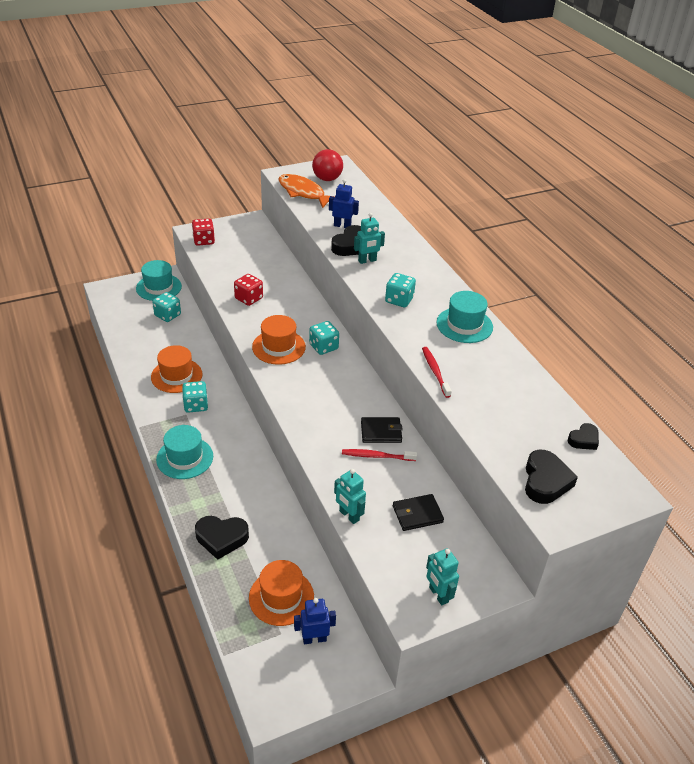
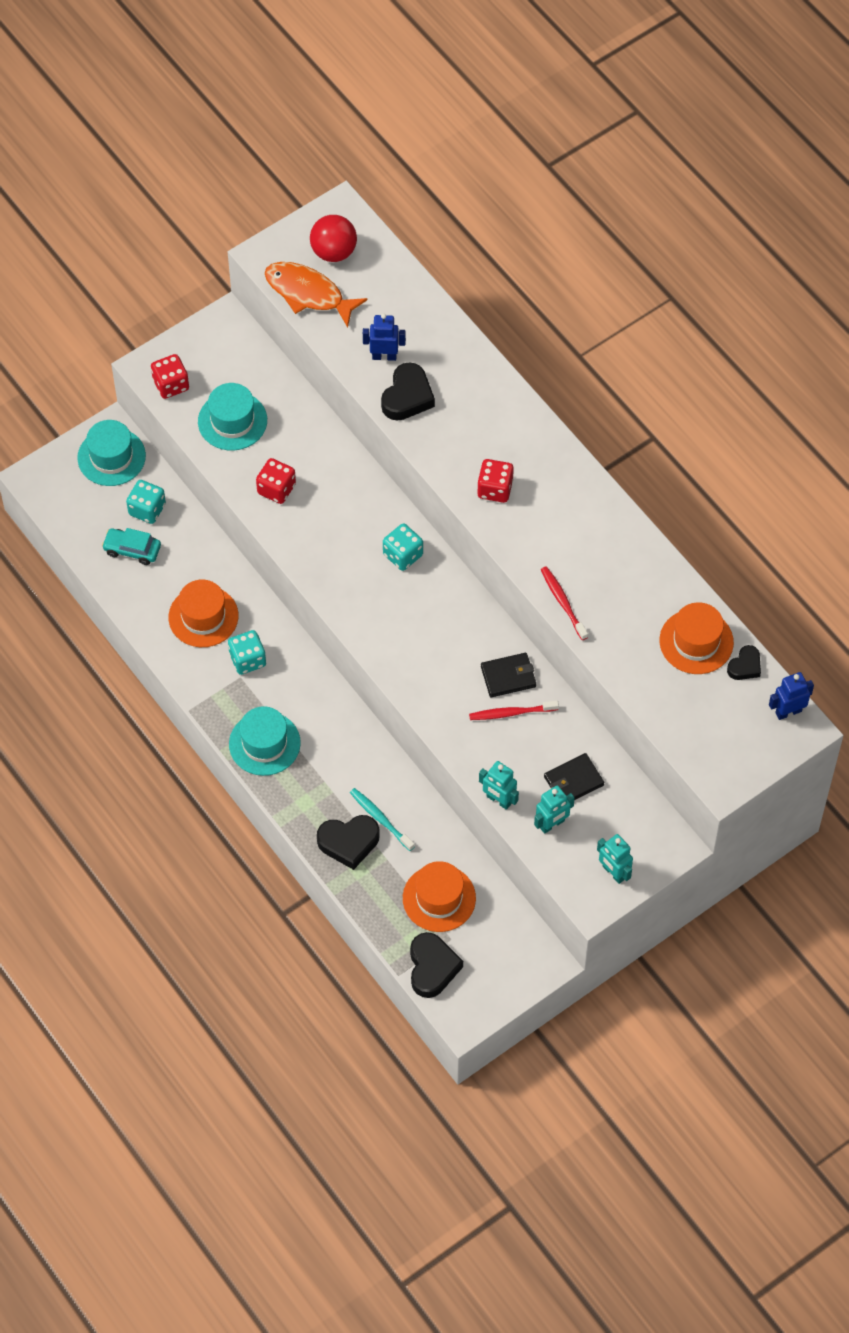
camera: 10 degrees left, 20 degrees up
orange hat [252,315,306,365] -> orange hat moved to [659,602,734,674]
blue robot [294,598,336,644] -> blue robot moved to [769,672,814,720]
turquoise robot [354,213,385,264] -> turquoise robot moved to [534,785,575,834]
turquoise dice [385,273,416,307] -> red dice [477,459,514,503]
turquoise hat [436,291,493,343] -> turquoise hat moved to [198,383,267,450]
black heart [525,450,578,504] -> black heart moved to [410,932,463,998]
none -> turquoise car [102,528,161,565]
none -> turquoise toothbrush [350,788,415,851]

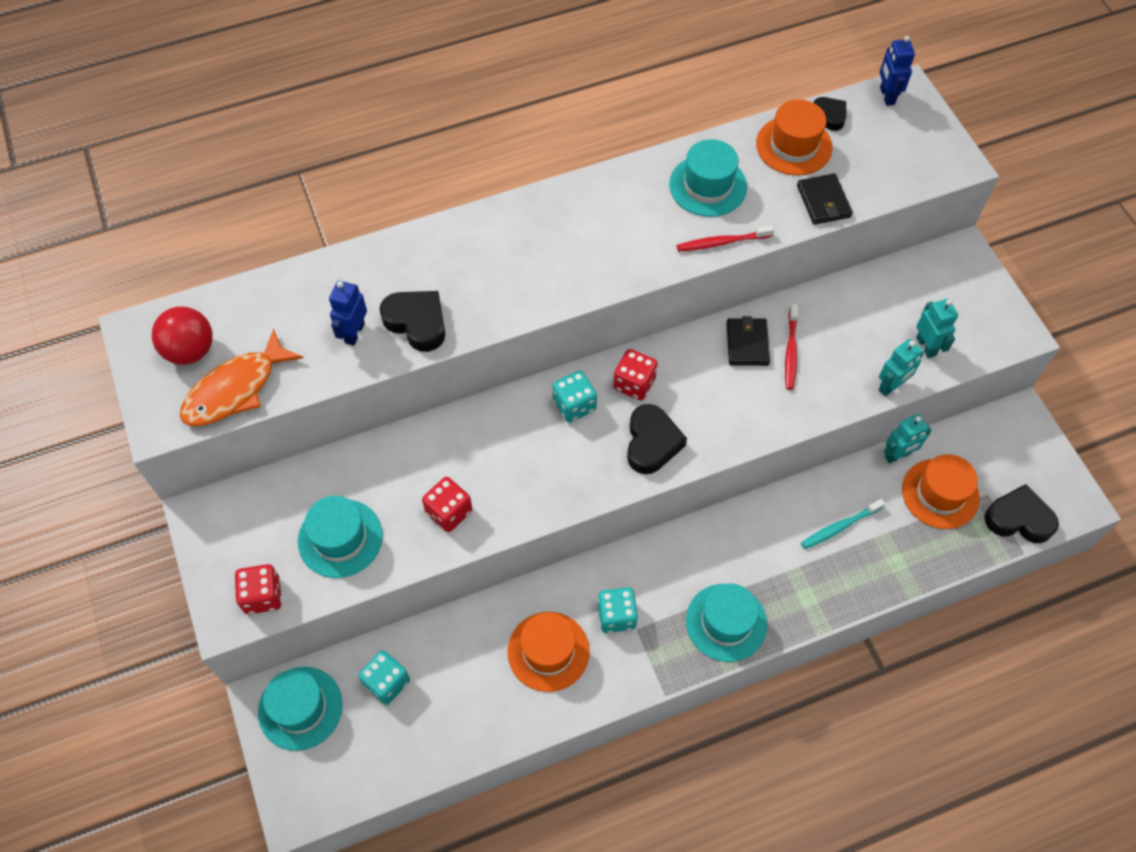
camera: 75 degrees left, 0 degrees up
turquoise car [102,528,161,565] -> none
black heart [317,815,380,870] -> black heart moved to [627,404,687,474]
red dice [477,459,514,503] -> red dice moved to [613,349,658,400]
black wallet [544,753,604,800] -> black wallet moved to [797,173,853,225]
turquoise robot [597,834,633,884] -> turquoise robot moved to [884,414,932,463]
none -> turquoise hat [669,139,747,217]

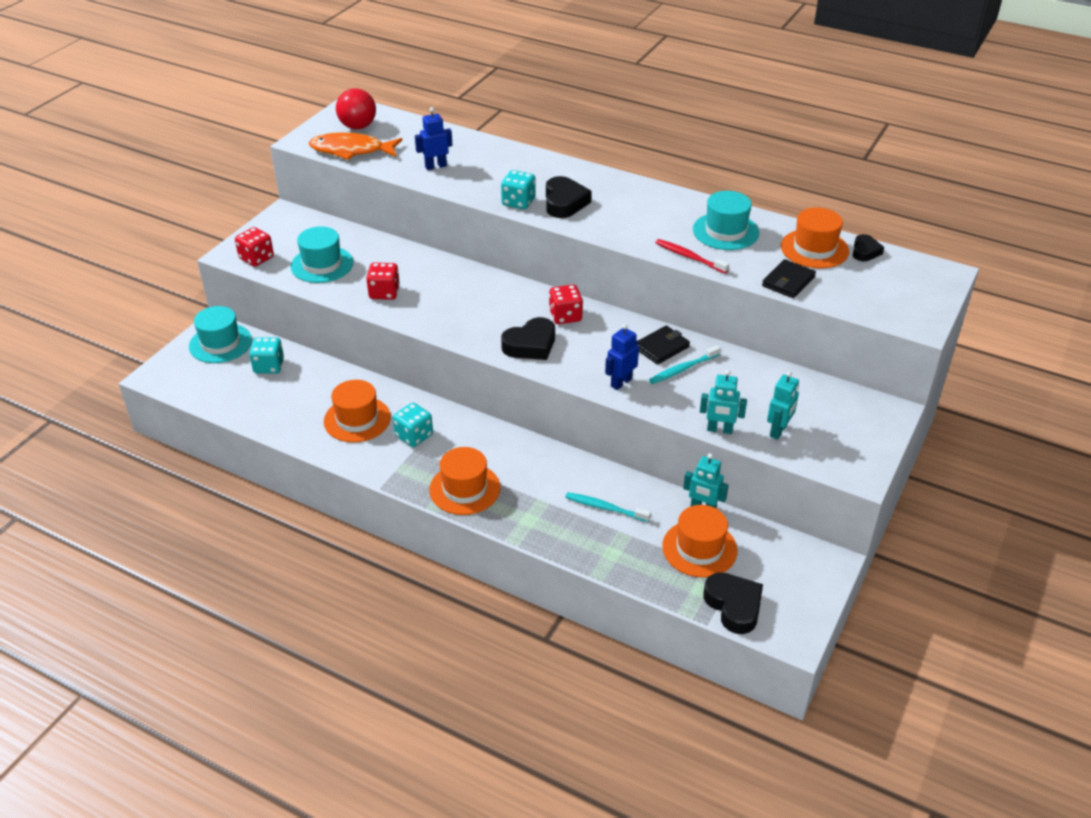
camera: 50 degrees right, 20 degrees down
black heart [379,291,445,352] -> black heart moved to [546,176,592,218]
turquoise dice [552,371,597,423] -> turquoise dice moved to [501,170,536,209]
turquoise hat [686,583,767,662] -> orange hat [429,447,500,515]
red toothbrush [785,304,798,390] -> turquoise toothbrush [649,345,721,384]
blue robot [880,36,915,106] -> blue robot moved to [605,324,639,390]

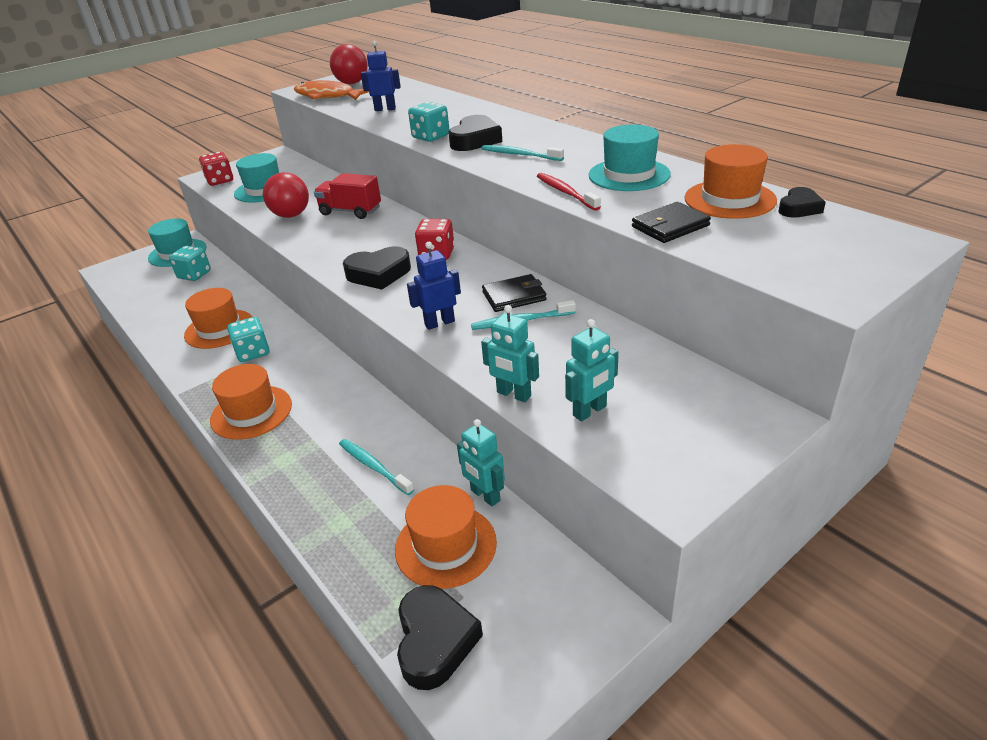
camera: 25 degrees right, 5 degrees down
red dice [366,263,400,300] -> red ball [263,172,309,218]
none -> red truck [314,173,381,219]
none -> turquoise toothbrush [481,145,564,161]

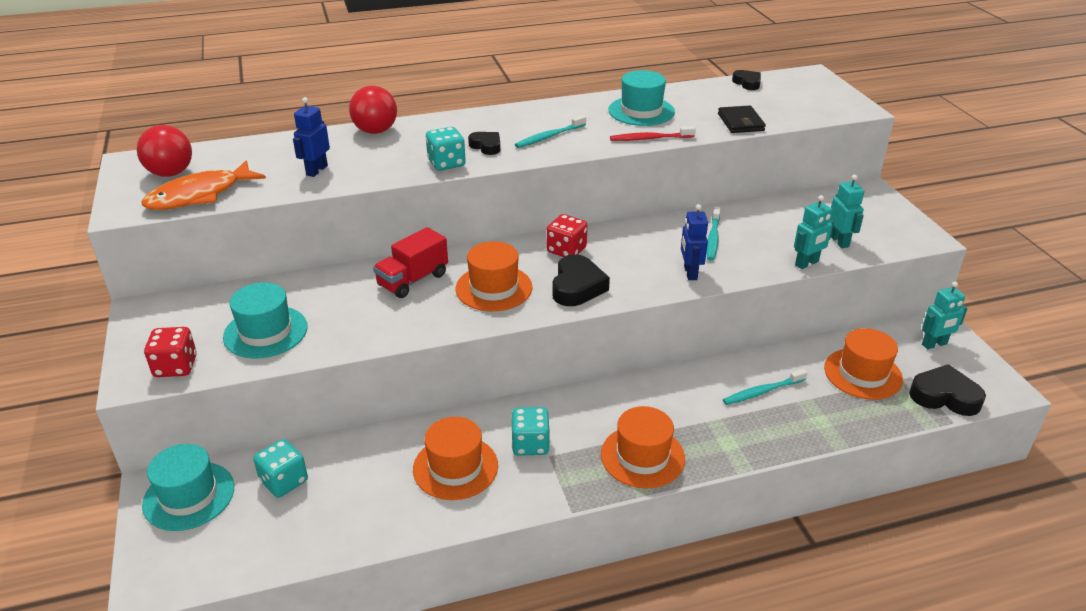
camera: 70 degrees left, 0 degrees up
red ball [263,172,309,218] -> red ball moved to [349,86,397,134]
black heart [448,115,502,151] -> black heart [468,132,500,155], size x0.60
turquoise robot [457,419,505,507] -> turquoise robot moved to [922,282,968,349]
black wallet [482,274,547,312] -> none
orange hat [685,144,777,219] -> orange hat moved to [455,241,532,311]

